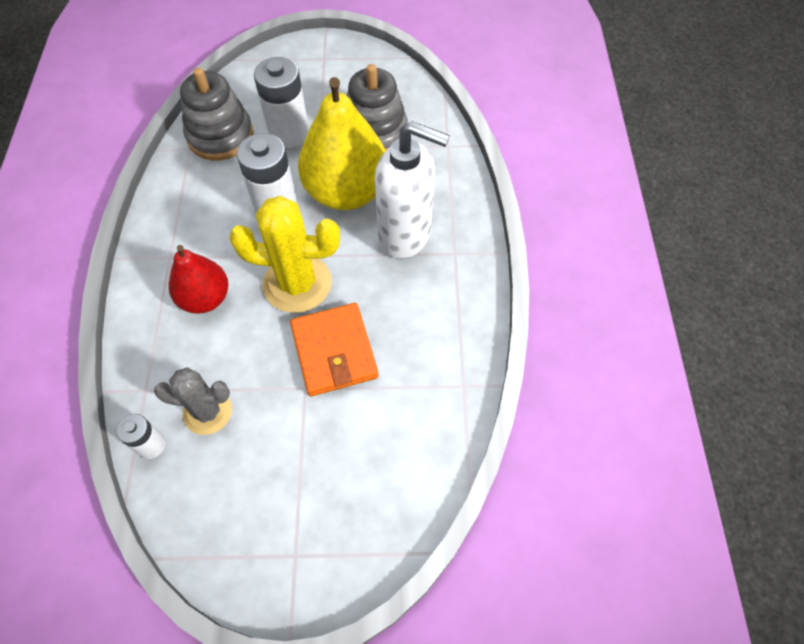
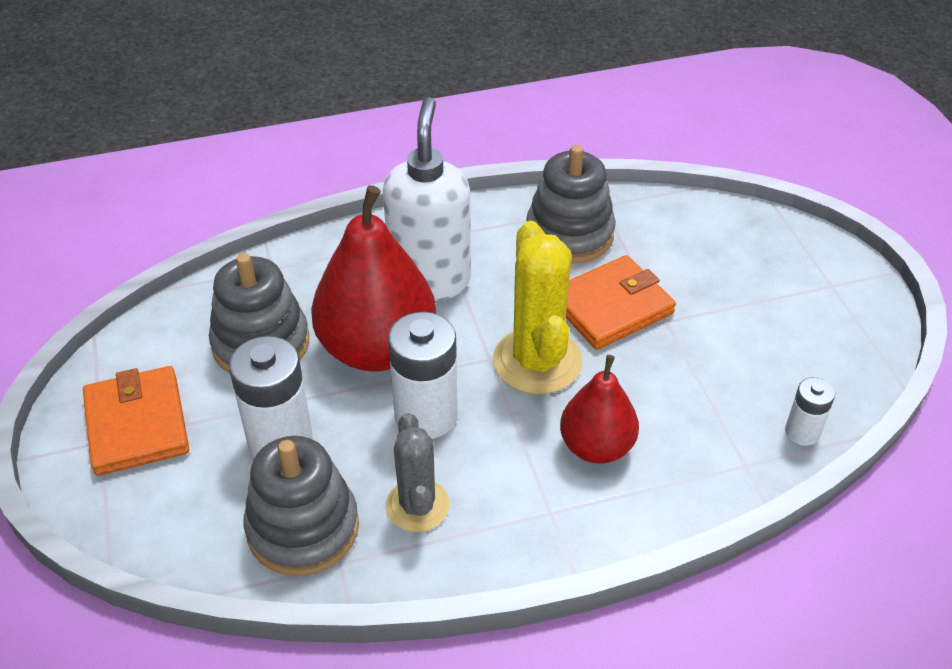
camera: 105 degrees left, 15 degrees down
grey cactus [154,367,232,435] -> grey cactus moved to [386,413,450,532]
yellow pear [298,77,386,210] -> red pear [311,185,436,372]
none -> orange wallet [83,366,189,476]
none -> grey stacking toy [526,145,616,264]

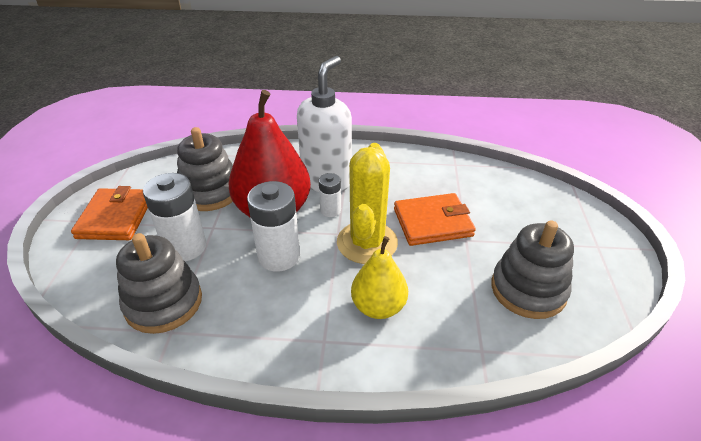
camera: 20 degrees right, 5 degrees down
grey cactus [386,413,450,532] -> none
grey stacking toy [526,145,616,264] -> grey stacking toy moved to [491,220,574,319]
red pear [560,355,639,464] -> yellow pear [351,236,408,319]
white battery [785,377,835,446] -> white battery moved to [319,173,341,217]

